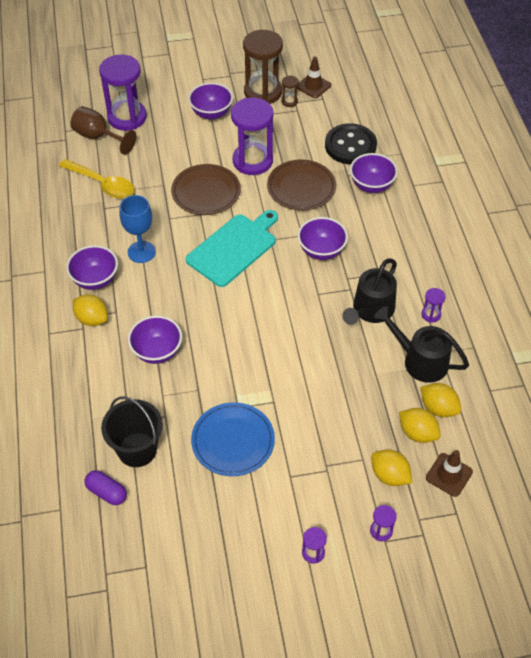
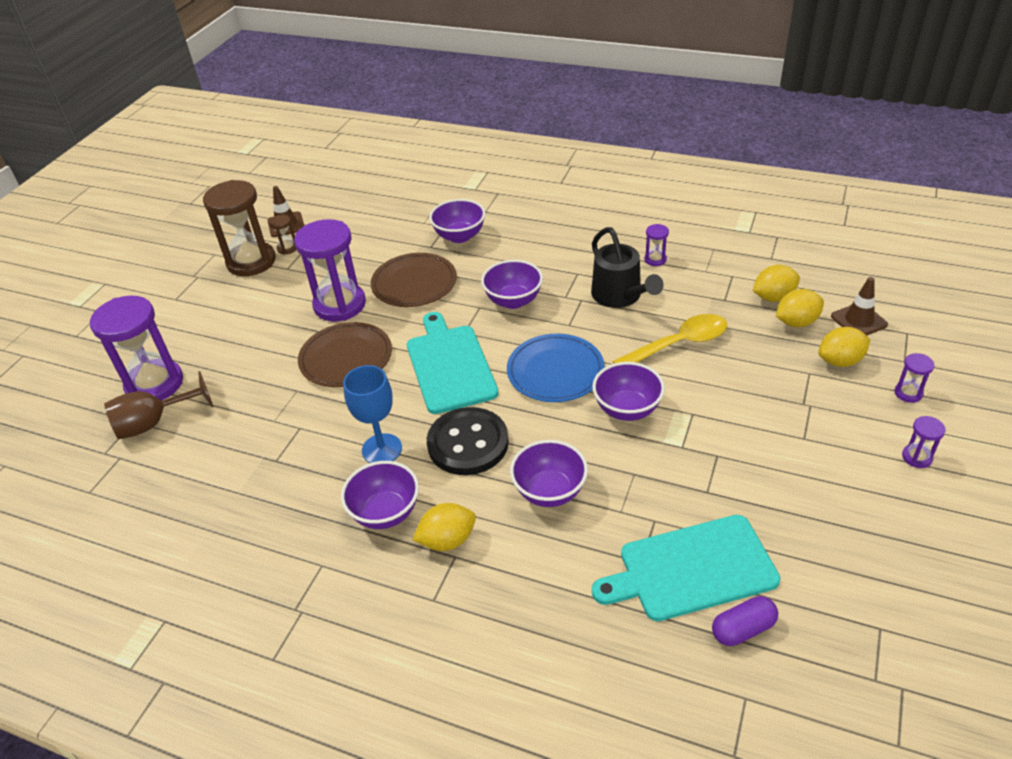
camera: 55 degrees left, 10 degrees down
yellow spoon [59,159,134,199] -> yellow spoon moved to [613,314,727,363]
black bucket [101,396,163,467] -> turquoise cutting board [592,515,780,621]
purple bowl [188,82,233,120] -> purple bowl moved to [592,362,665,421]
blue plate [191,402,275,476] -> blue plate moved to [507,334,605,402]
black button [325,123,377,164] -> black button moved to [427,407,509,475]
black watering can [374,306,469,383] -> none

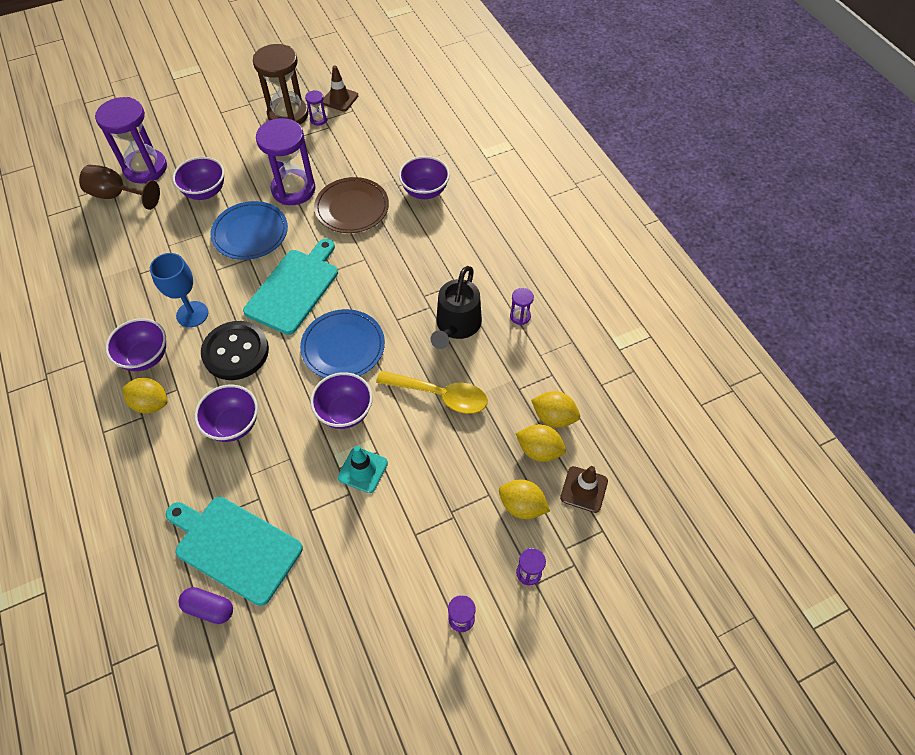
camera: 40 degrees right, 15 degrees up
brown hourglass [269,215,297,255] -> purple hourglass [305,90,328,126]
brown plate [298,322,392,387] -> blue plate [211,201,288,260]
purple bowl [481,260,543,309] -> purple bowl moved to [172,157,224,200]
none -> turquoise traffic cone [338,446,388,493]

